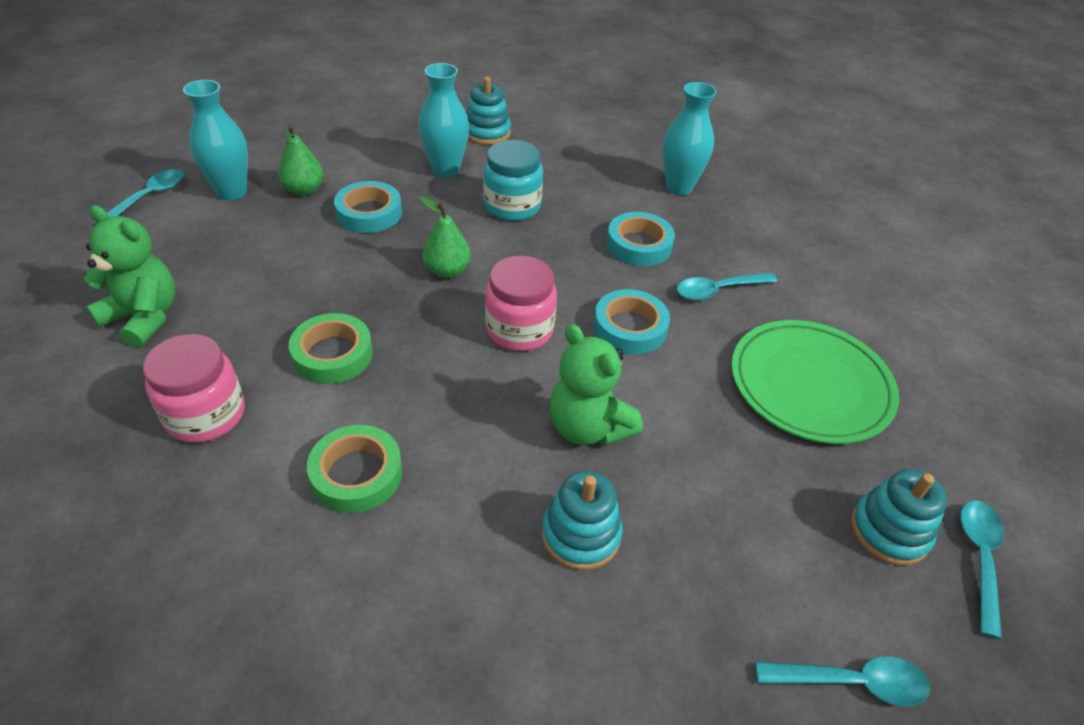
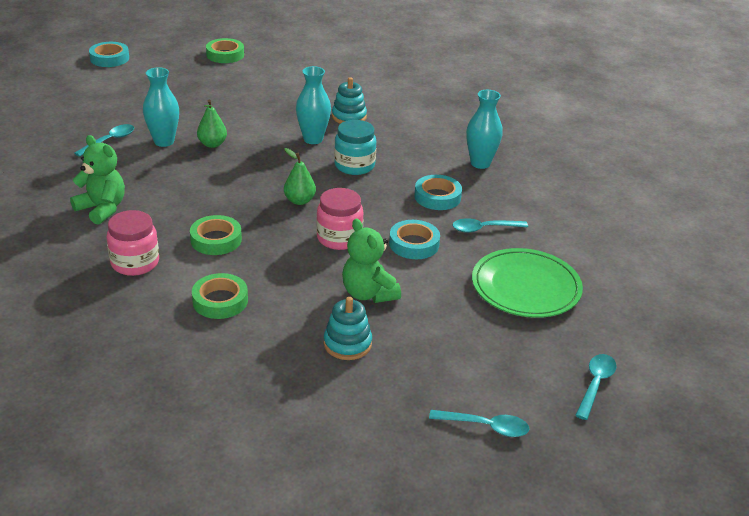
camera: 10 degrees right, 10 degrees down
turquoise tape [334,181,402,233] -> turquoise tape moved to [89,42,129,67]
turquoise stacking toy [851,469,947,566] -> none
none -> green tape [206,38,244,63]

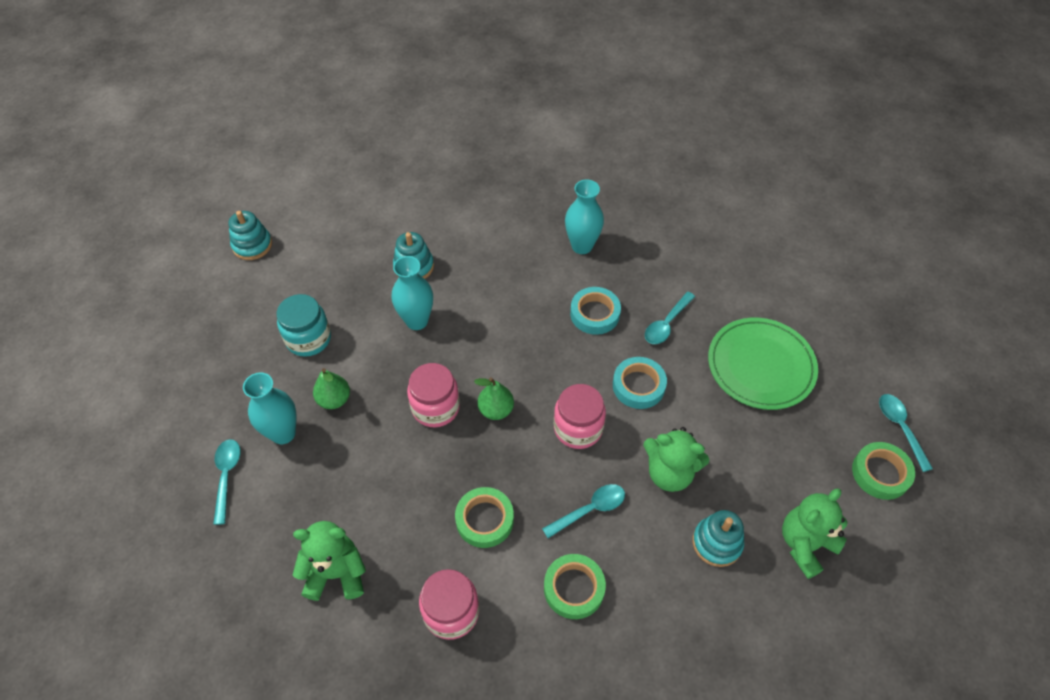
camera: 40 degrees left, 20 degrees up
turquoise tape [89,42,129,67] -> none
green tape [206,38,244,63] -> green tape moved to [852,442,915,500]
turquoise jar [334,120,376,175] -> turquoise jar moved to [277,294,331,357]
turquoise spoon [429,410,530,437] -> turquoise spoon moved to [542,484,625,538]
none -> turquoise stacking toy [228,211,272,260]
none -> pink jar [407,363,460,427]
none -> green teddy bear [782,489,848,579]

